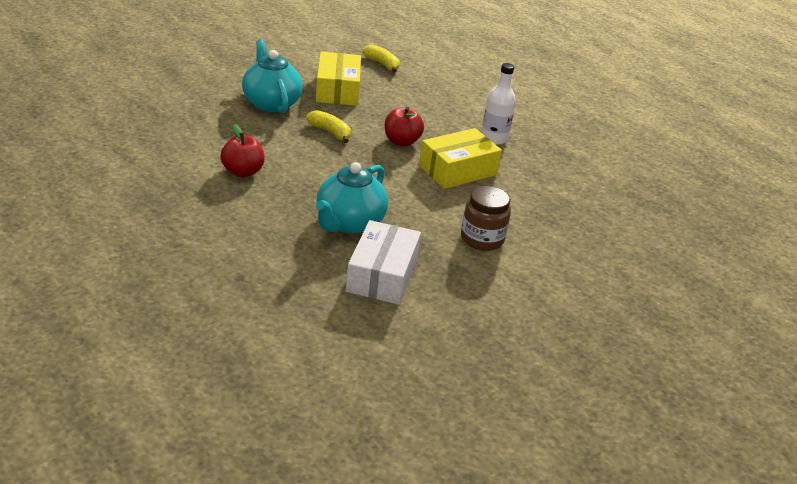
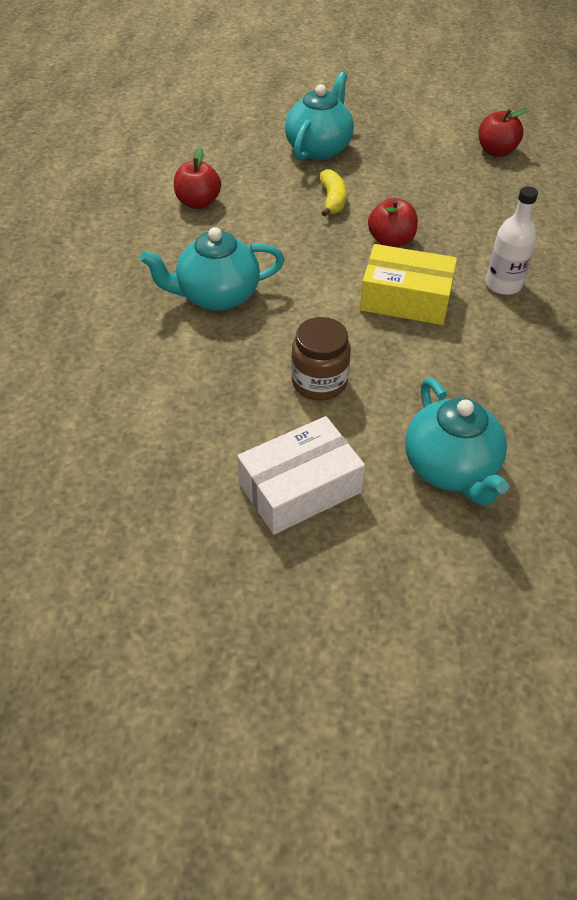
camera: 50 degrees right, 15 degrees up
yellow box [316,52,361,106] -> none
white box [346,220,421,305] -> white box moved to [237,416,365,535]
yellow banana [362,45,400,73] -> red apple [478,109,527,157]
none -> turquoise teapot [405,378,509,506]

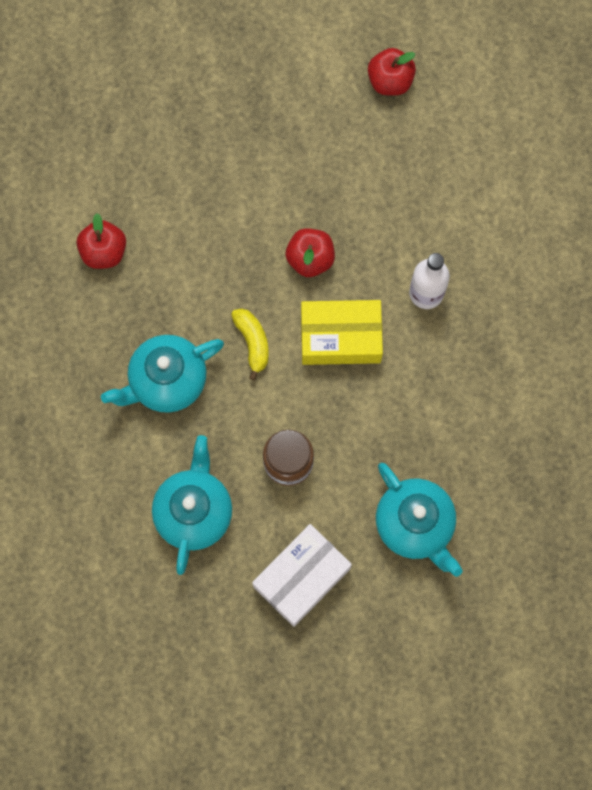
camera: 15 degrees left, 25 degrees up
turquoise teapot [285,72,354,161] -> turquoise teapot moved to [152,435,232,575]
yellow banana [320,169,347,217] -> yellow banana moved to [231,308,269,380]

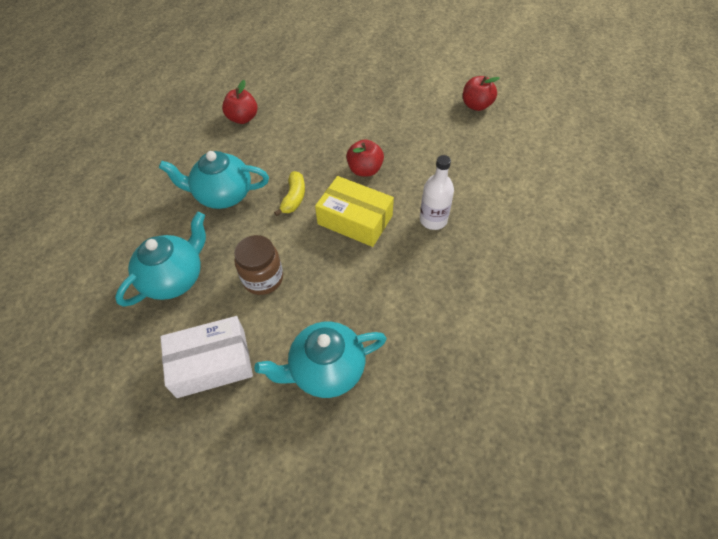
camera: 30 degrees right, 20 degrees down
turquoise teapot [376,463,462,577] -> turquoise teapot turned 75 degrees clockwise [254,322,387,398]

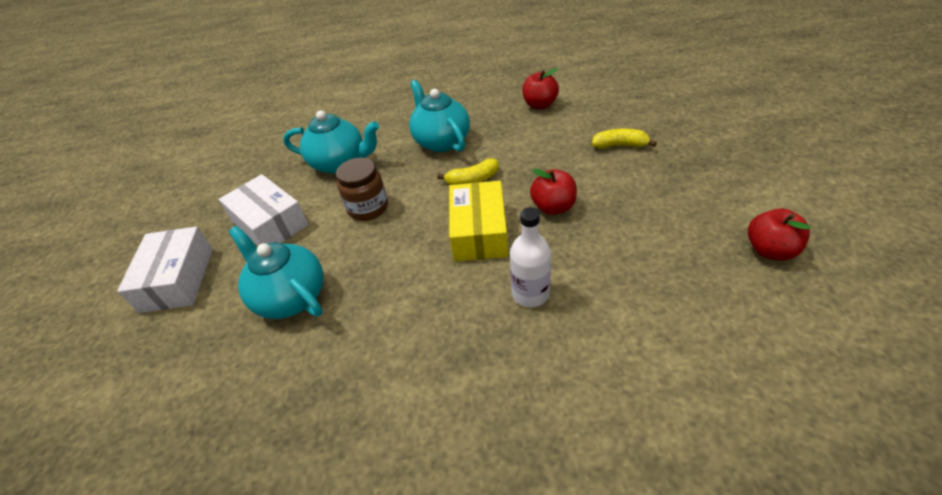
camera: 65 degrees right, 10 degrees down
none -> white box [117,227,213,313]
none -> yellow banana [592,129,657,149]

